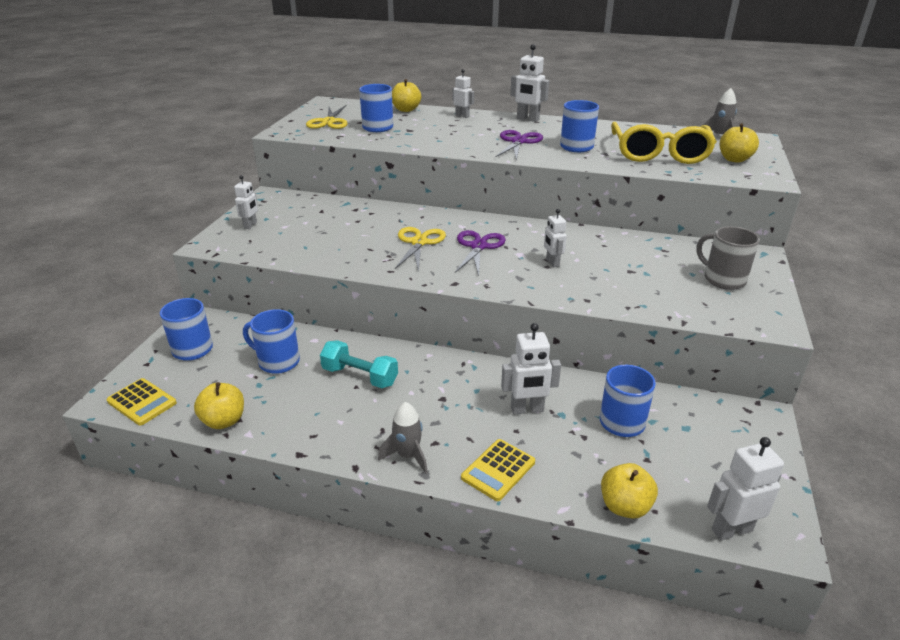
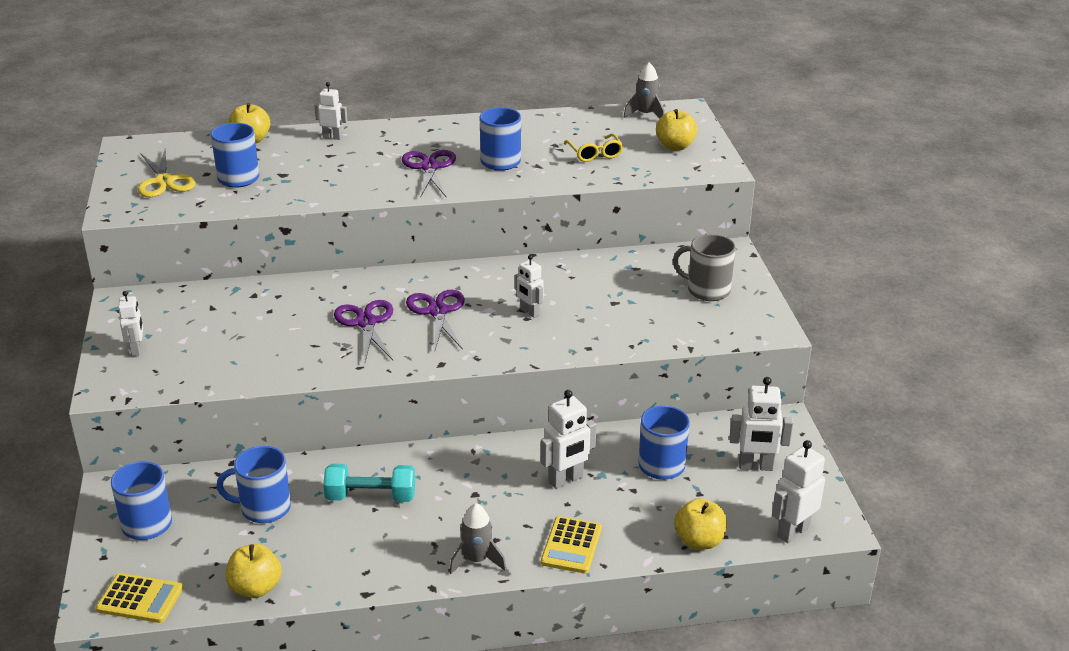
camera: 25 degrees left, 0 degrees up
yellow scissors [395,227,446,272] -> purple scissors [334,300,393,361]
white robot [510,44,549,122] -> white robot moved to [729,377,793,471]
yellow glasses [611,122,717,164] -> yellow glasses [564,133,624,162], size x0.47

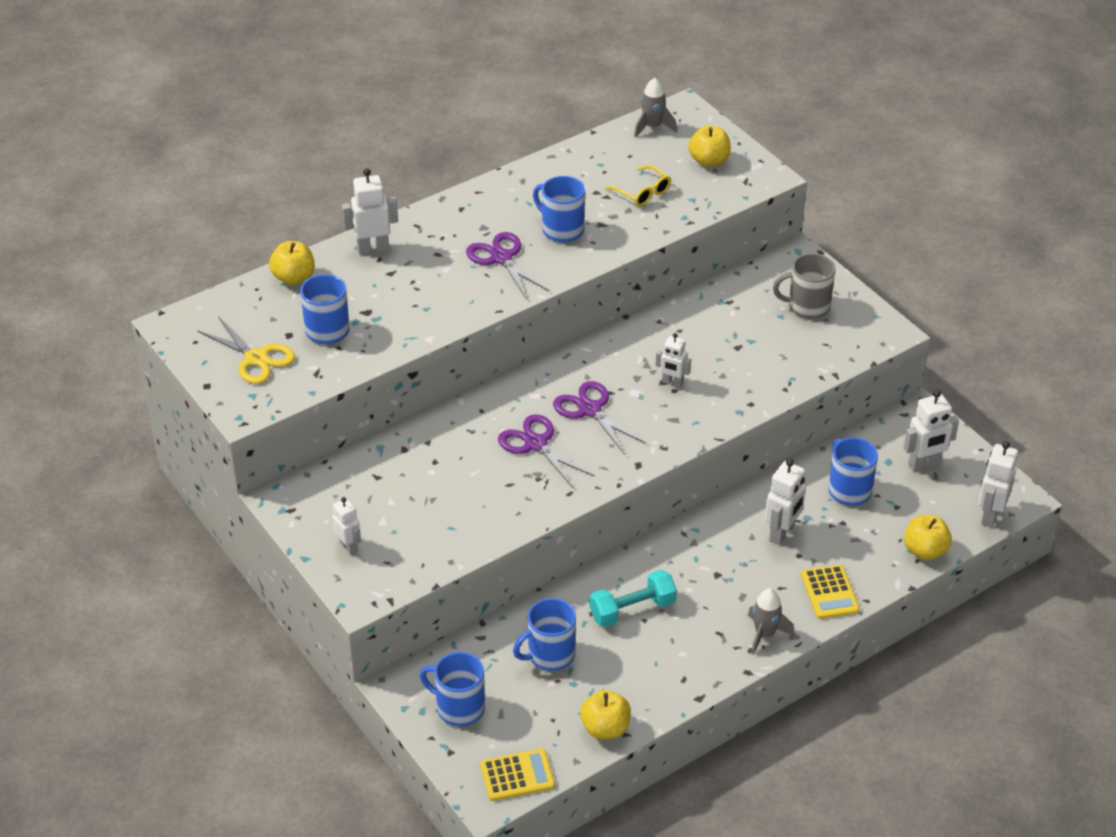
camera: 25 degrees left, 10 degrees up
white robot [315,82,348,140] -> white robot [342,168,398,255], size x1.54

